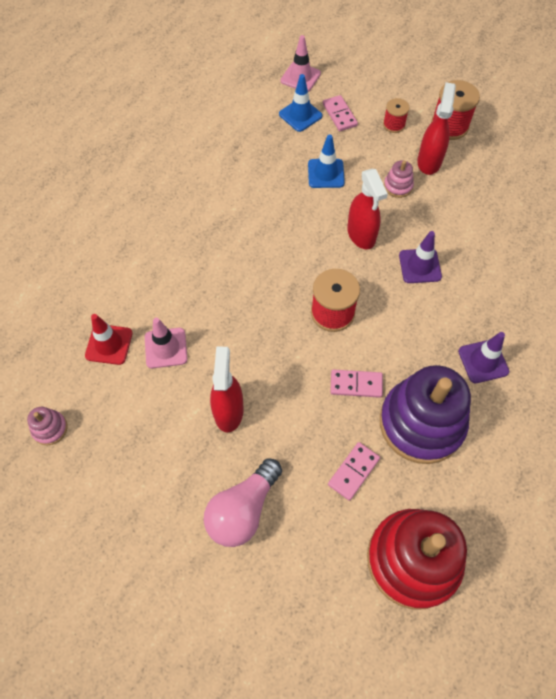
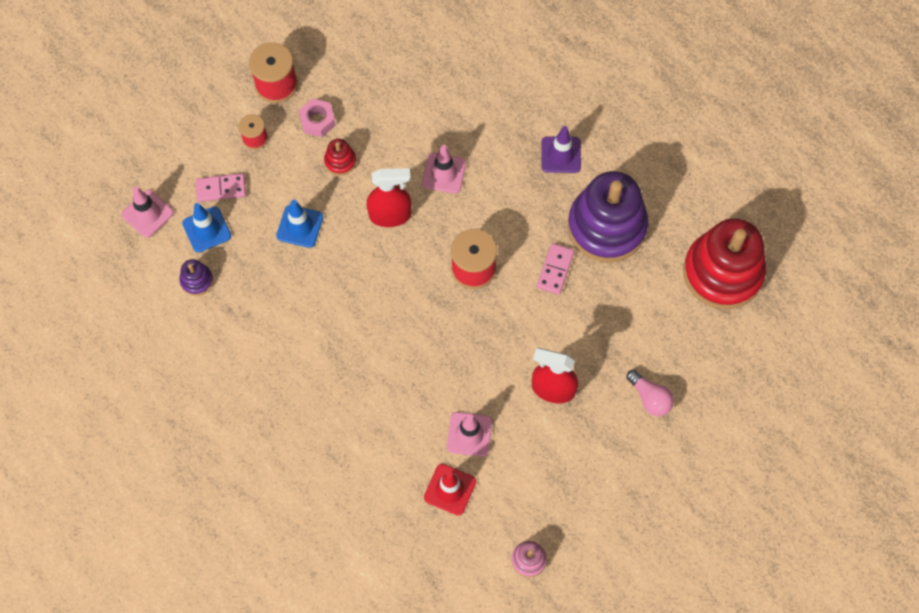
camera: 75 degrees left, 5 degrees up
pink light bulb [204,458,282,547] -> pink light bulb [626,370,674,416], size x0.63
pink domino [328,442,380,501] -> none
pink stacking toy [384,160,414,198] -> red stacking toy [324,139,356,176]
purple traffic cone [399,231,442,283] -> pink traffic cone [422,145,466,193]
red spray bottle [417,82,456,175] -> pink nut [299,99,336,137]
none -> purple stacking toy [179,259,213,296]

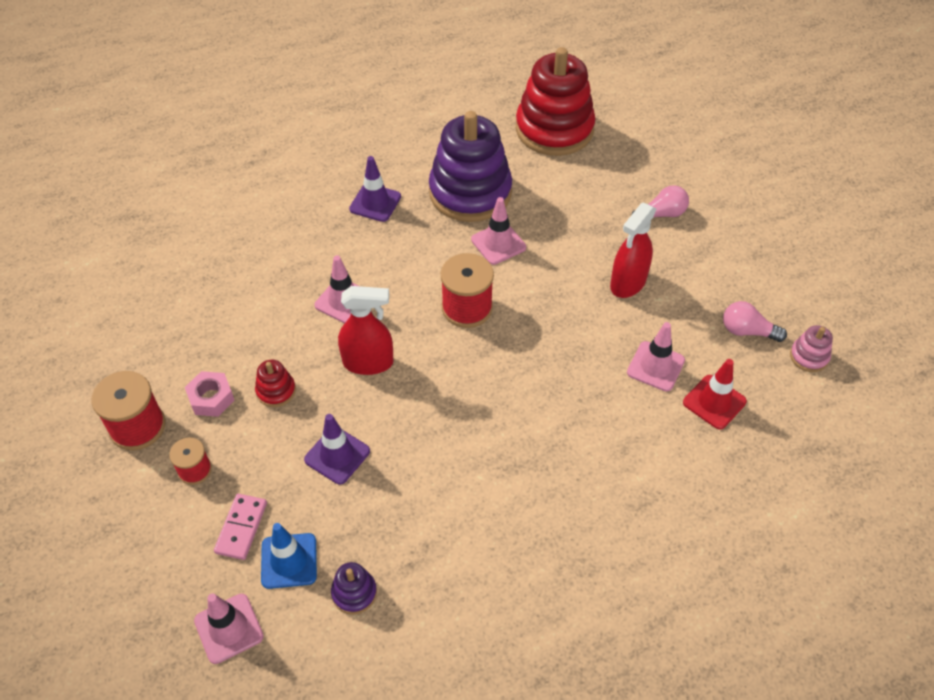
camera: 70 degrees left, 15 degrees down
blue traffic cone [276,200,323,248] -> purple traffic cone [304,414,370,484]
red spray bottle [367,168,412,227] -> red spray bottle turned 75 degrees clockwise [338,286,394,375]
pink domino [537,243,574,295] -> pink traffic cone [471,197,526,265]
none -> pink light bulb [723,301,787,342]

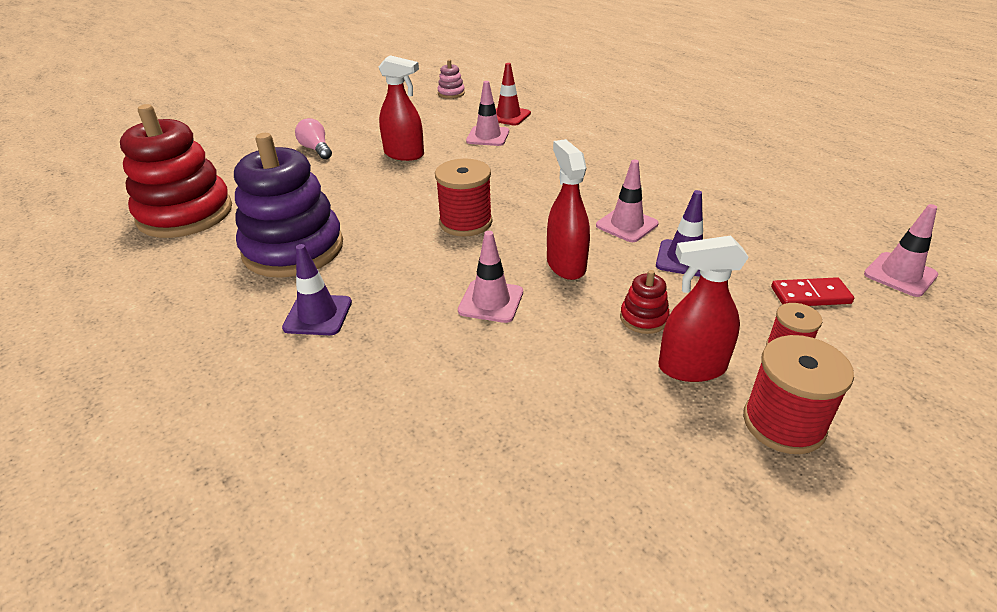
camera: 105 degrees left, 15 degrees down
pink nut [185,371,235,417] -> red spray bottle [659,236,749,382]
pink domino [214,494,267,560] -> red domino [771,277,854,306]
blue traffic cone [261,523,317,589] -> none
purple stacking toy [331,562,377,614] -> none
pink traffic cone [471,197,526,265] -> pink traffic cone moved to [596,160,659,242]
pink light bulb [723,301,787,342] -> none

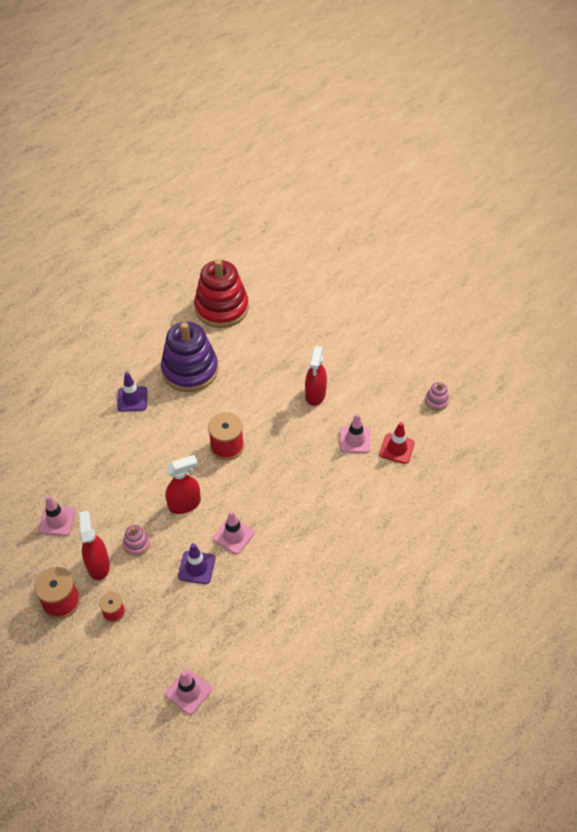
camera: 80 degrees right, 15 degrees up
pink light bulb [295,118,332,159] -> none
pink traffic cone [458,231,523,323] -> pink traffic cone moved to [39,495,76,536]
red stacking toy [620,270,670,334] -> pink stacking toy [123,525,150,556]
red domino [771,277,854,306] -> none

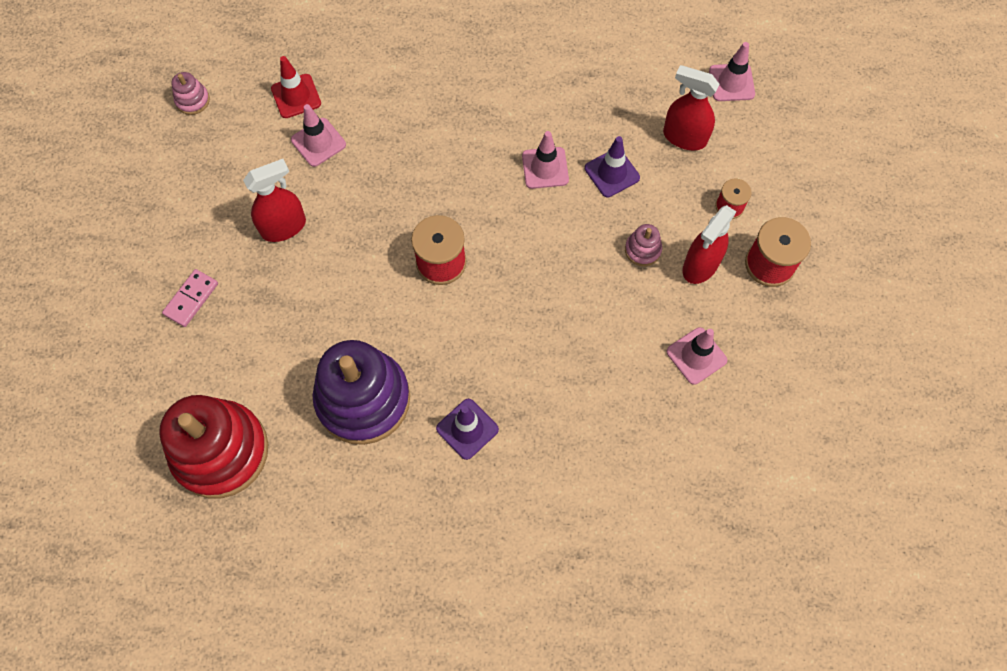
camera: 130 degrees left, 15 degrees up
red spray bottle [165,455,201,514] -> red spray bottle moved to [663,65,719,151]
none -> pink domino [162,269,218,327]

